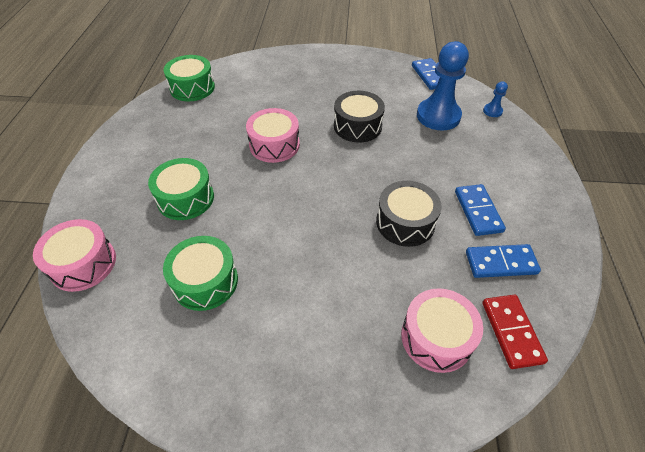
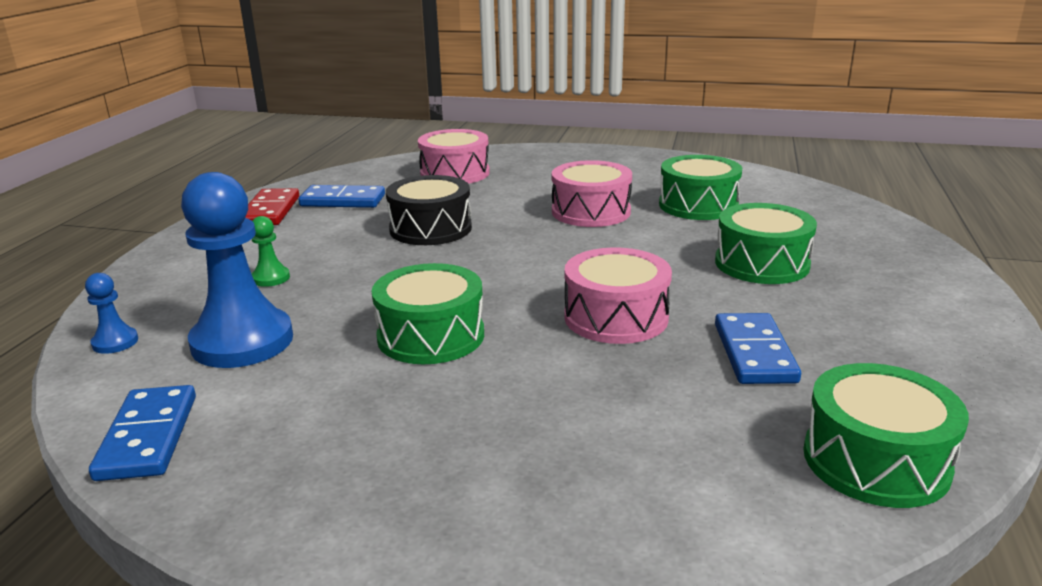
camera: 170 degrees left, 25 degrees down
pink drum [33,219,116,292] -> pink drum moved to [552,160,632,227]
black drum [334,91,385,142] -> green drum [372,263,484,364]
blue domino [455,184,506,236] -> blue domino moved to [715,313,801,384]
red domino [482,295,548,369] -> red domino moved to [245,188,299,225]
none -> green pawn [252,216,290,287]

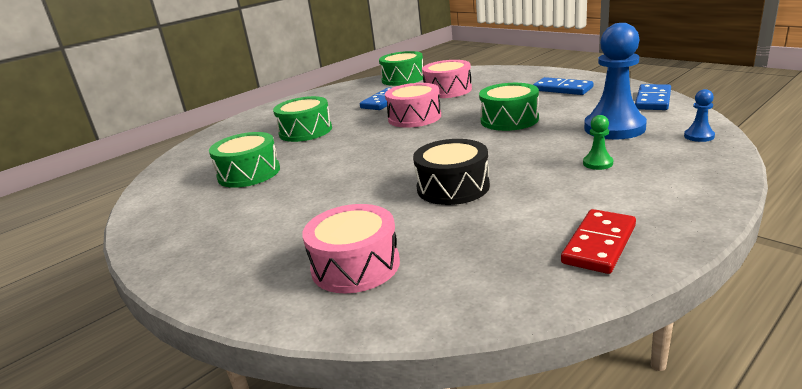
camera: 145 degrees left, 0 degrees up
blue domino [299,185,385,208] -> blue domino moved to [533,77,593,95]
pink drum [552,160,632,227] -> pink drum moved to [422,60,472,98]

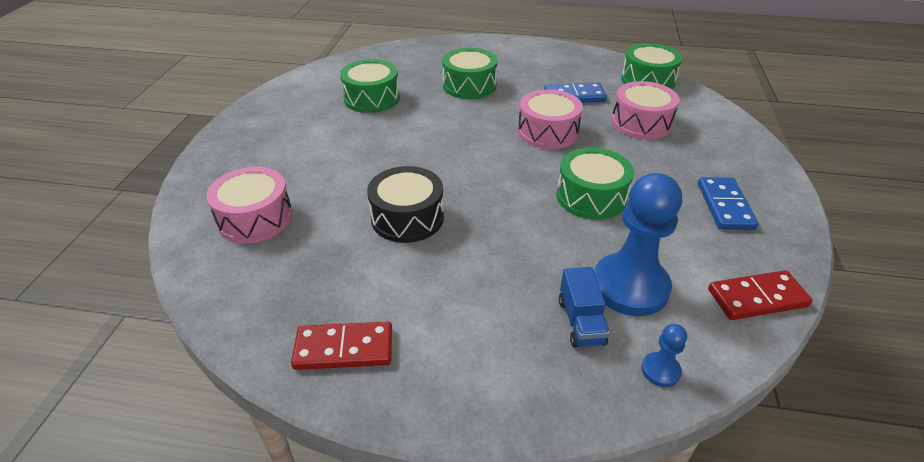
camera: 50 degrees right, 15 degrees up
green pawn [583,115,613,170] -> none
blue domino [635,84,671,110] -> red domino [708,270,813,320]
none -> blue truck [559,267,610,348]

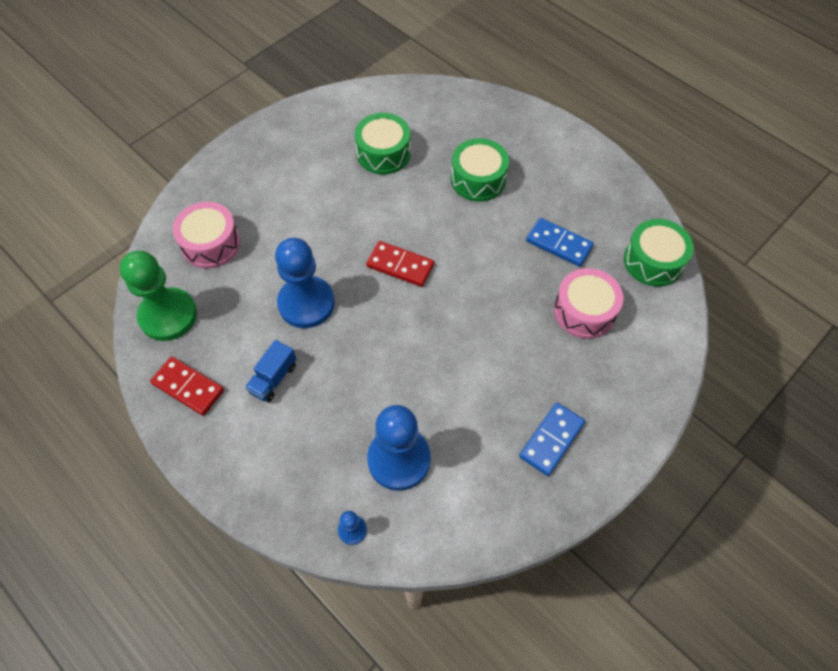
camera: 35 degrees right, 20 degrees up
black drum [367,166,444,243] -> blue pawn [275,238,335,328]
pink drum [518,89,583,149] -> none
green drum [557,147,634,220] -> none
blue truck [559,267,610,348] -> blue truck moved to [245,340,296,402]
red domino [708,270,813,320] -> red domino moved to [366,241,434,287]
none -> green pawn [119,251,197,341]

